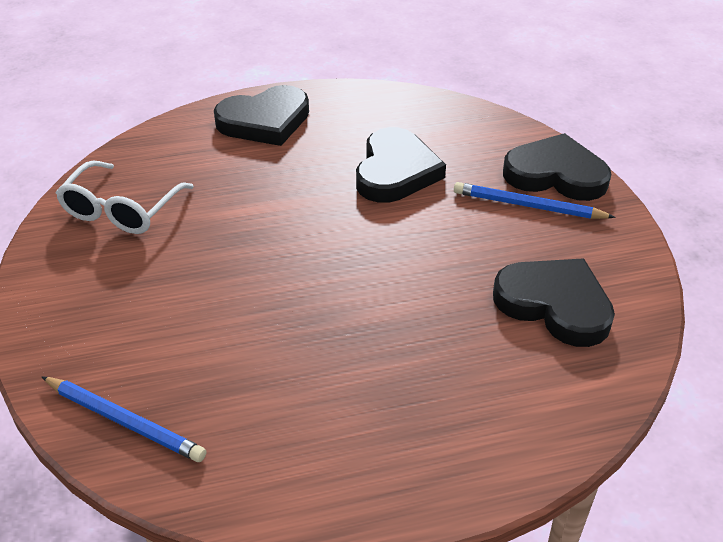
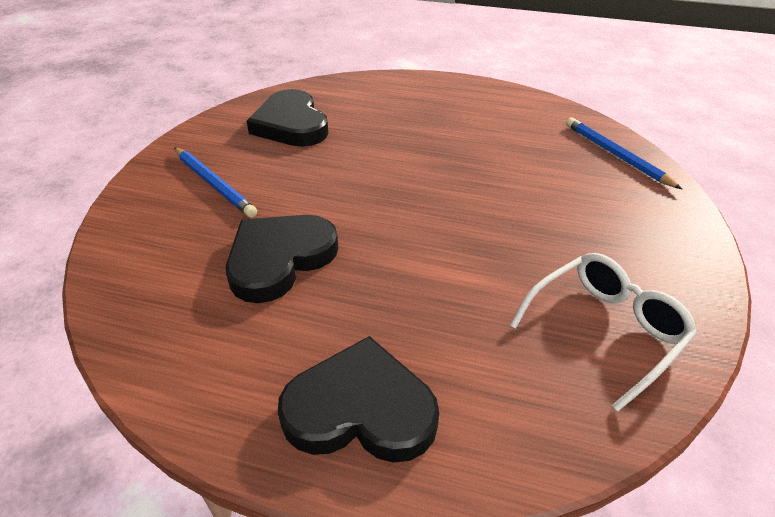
camera: 150 degrees left, 0 degrees up
black heart [503,133,611,201] -> none

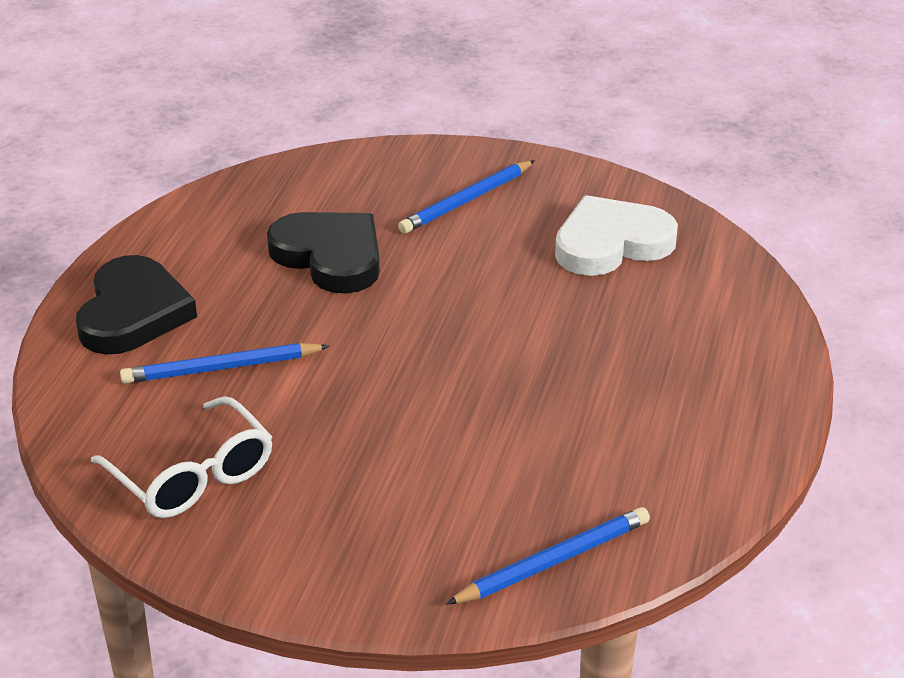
camera: 90 degrees right, 5 degrees down
black heart [247,89,329,147] -> white heart [555,195,678,276]
none -> blue pencil [120,343,330,384]

